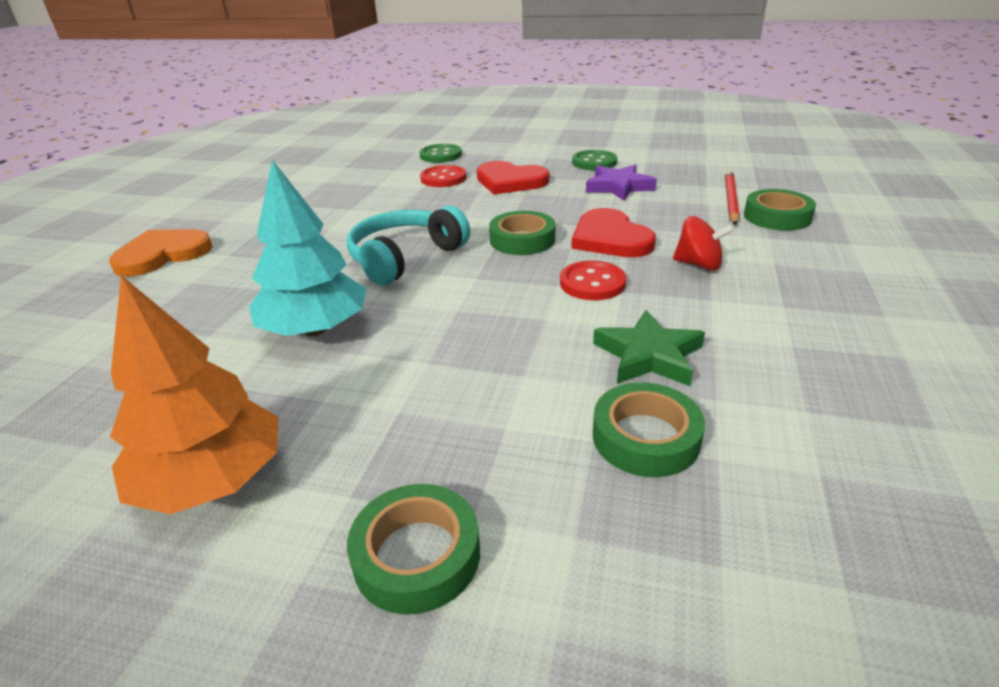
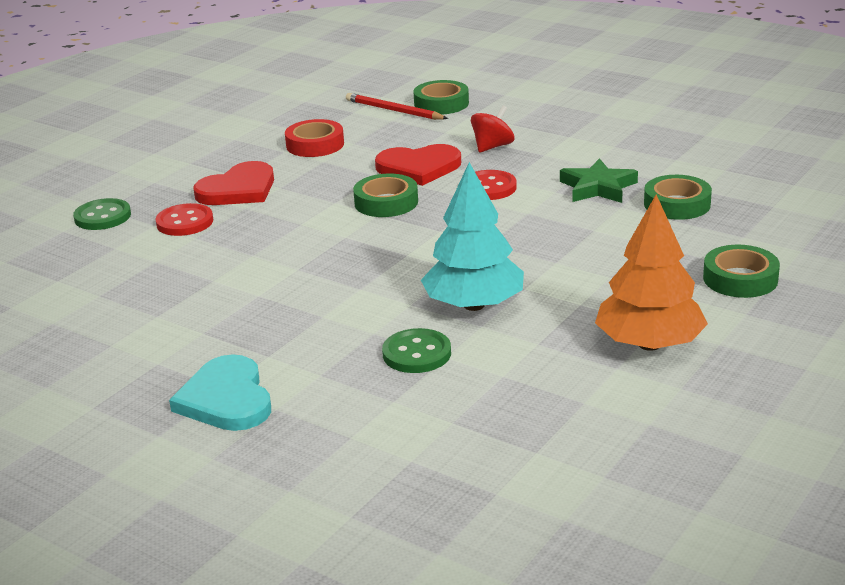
camera: 70 degrees left, 5 degrees down
orange heart [109,229,213,277] -> turquoise heart [169,354,271,431]
turquoise headphones [347,206,470,285] -> none
green button [572,150,617,170] -> green button moved to [382,328,451,373]
purple star [586,165,657,201] -> red tape [285,119,344,157]

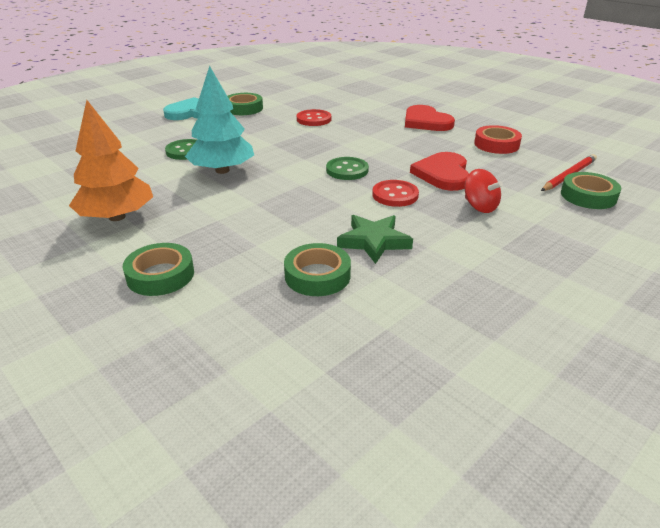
camera: 100 degrees right, 5 degrees up
green button [73,198,131,230] -> green button moved to [326,157,369,180]
red button [155,203,213,236] -> red button moved to [297,109,331,126]
green tape [353,173,418,217] -> green tape moved to [228,93,263,115]

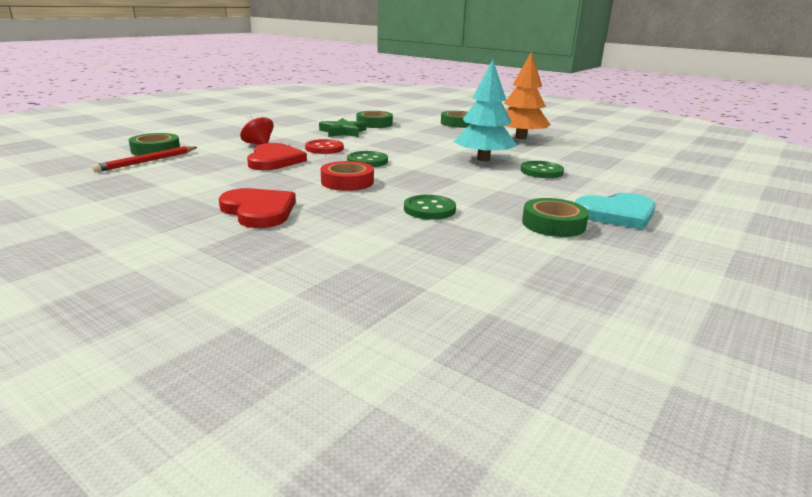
camera: 170 degrees right, 10 degrees down
red button [297,109,331,126] -> green button [404,195,456,220]
red tape [474,125,522,154] -> red tape moved to [321,161,374,191]

